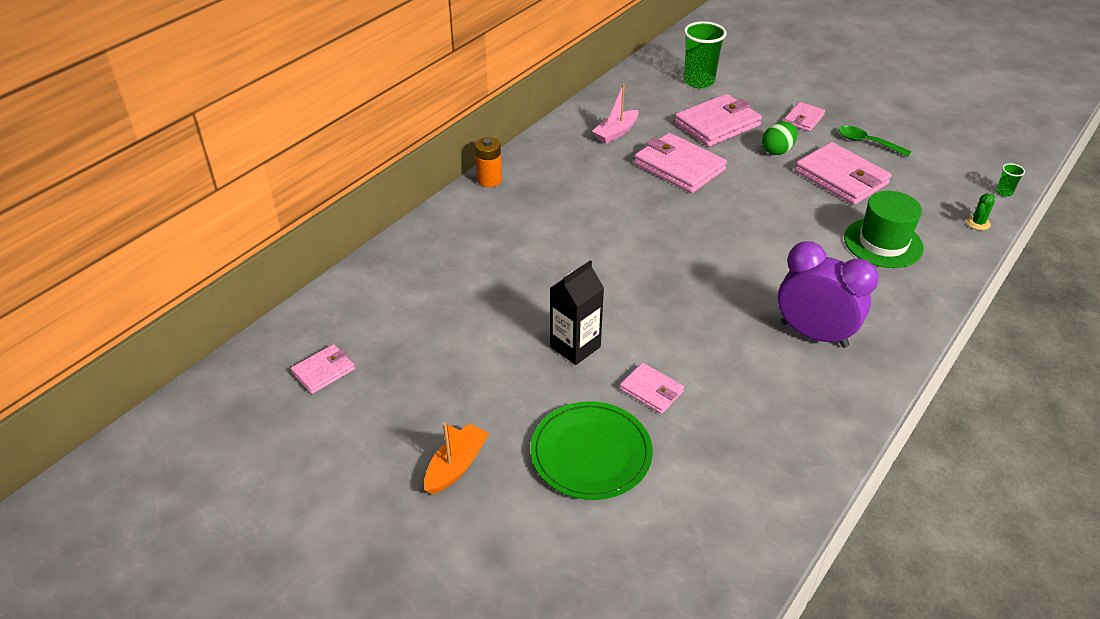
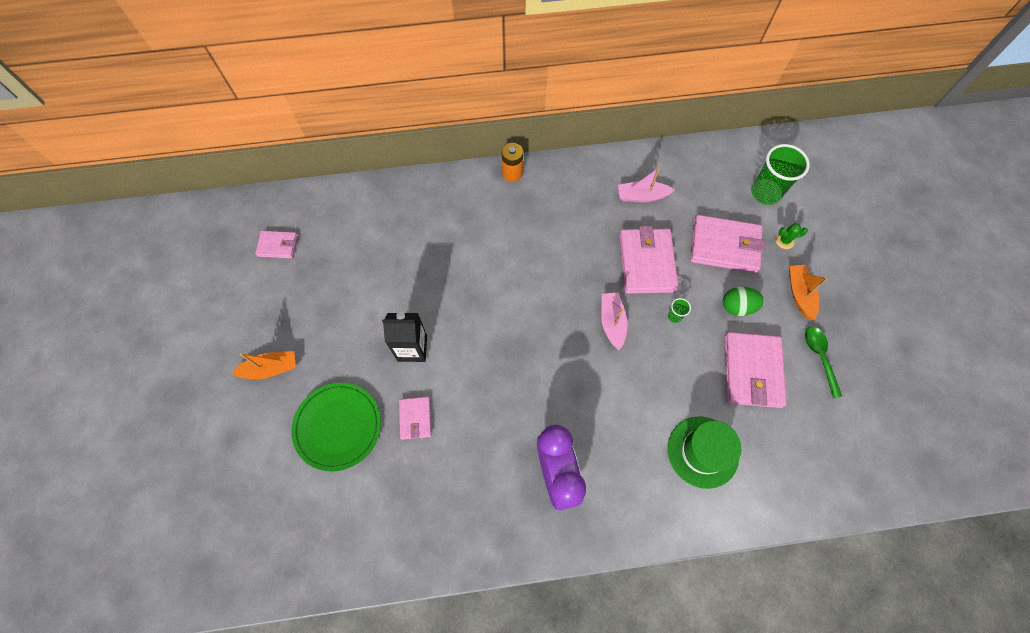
camera: 45 degrees right, 25 degrees up
pink wallet [784,102,825,131] -> orange boat [789,265,828,320]
green cactus [966,193,995,230] -> green cactus moved to [775,223,808,249]
green cup [996,163,1025,197] -> green cup moved to [668,298,691,323]
none -> pink boat [601,292,628,350]

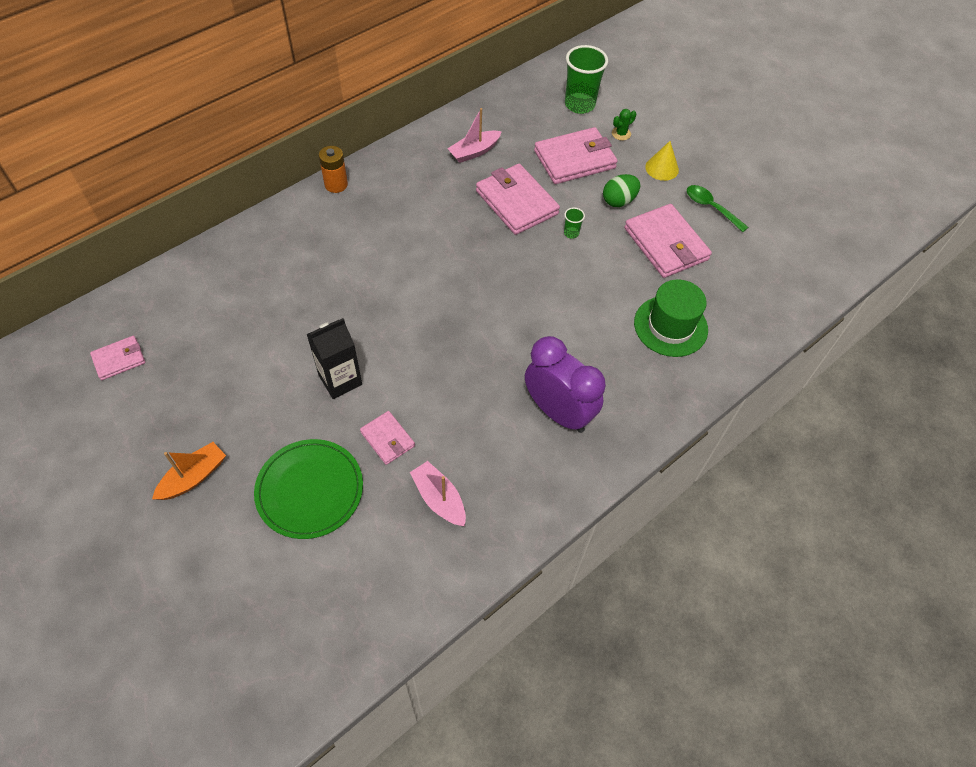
camera: 35 degrees left, 10 degrees down
pink boat [601,292,628,350] -> pink boat moved to [410,461,466,526]
orange boat [789,265,828,320] -> yellow cone [645,141,679,181]

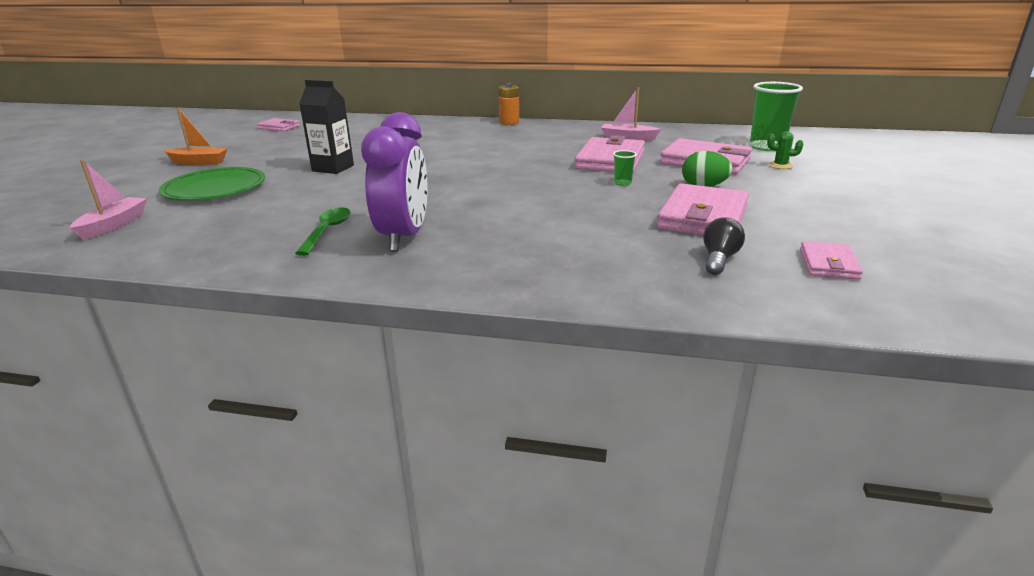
camera: 55 degrees right, 30 degrees down
pink wallet [360,411,415,465] -> pink wallet moved to [800,241,863,280]
pink boat [410,461,466,526] -> pink boat moved to [70,160,147,240]
green hat [634,279,708,357] -> none
yellow cone [645,141,679,181] -> none
green spoon [687,185,749,232] -> green spoon moved to [295,207,351,256]
none -> black light bulb [703,217,745,275]

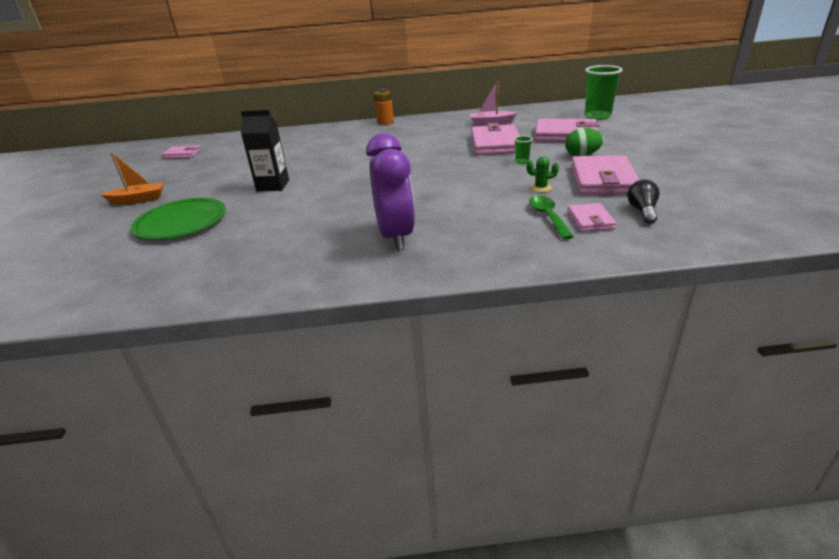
camera: 15 degrees left, 5 degrees up
pink boat [70,160,147,240] -> none
green spoon [295,207,351,256] -> green spoon moved to [529,196,574,240]
green cactus [767,131,803,169] -> green cactus moved to [526,157,559,192]
pink wallet [800,241,863,280] -> pink wallet moved to [567,203,616,232]

